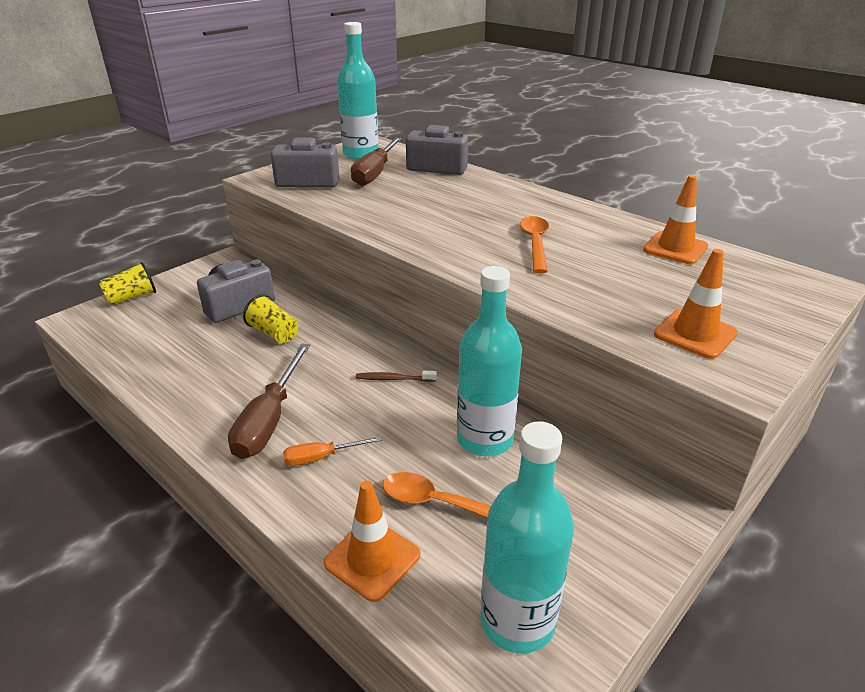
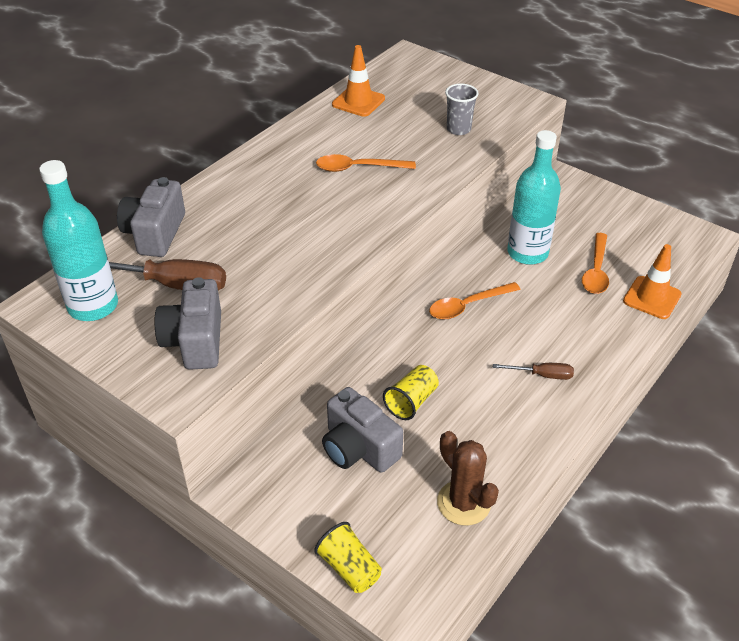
camera: 95 degrees left, 10 degrees up
brown screwdriver [228,343,310,459] -> brown screwdriver [493,363,574,380], size x0.53
orange screwdriver [283,436,382,466] -> none
brown toothbrush [356,371,437,382] -> orange spoon [429,282,521,319]
turquoise bottle [480,421,574,654] -> none
orange traffic cone [654,249,738,359] -> none
none -> brown cactus [437,431,499,526]
none -> grey cup [445,83,478,135]

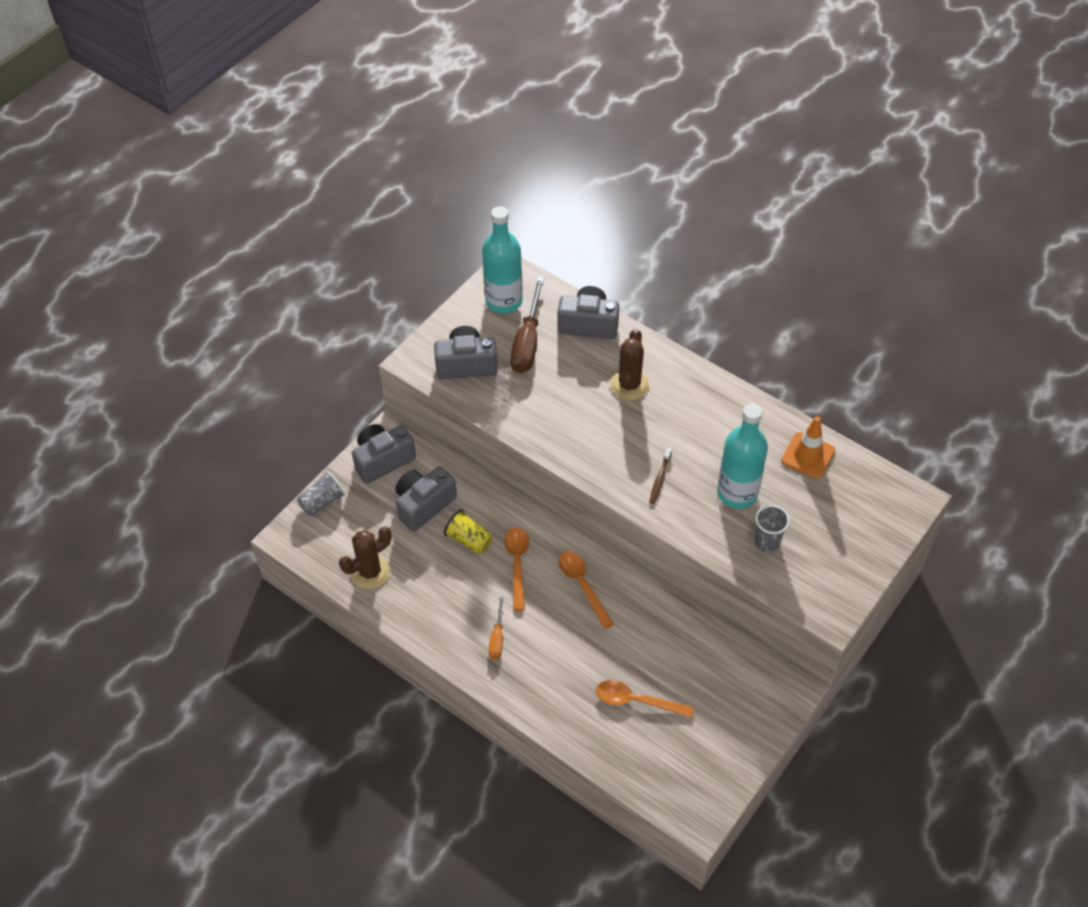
camera: 90 degrees right, 10 degrees up
yellow cup [314,522,382,593] -> grey cup [297,471,345,516]
orange spoon [316,154,416,172] -> orange spoon moved to [504,527,529,611]
brown screwdriver [493,363,574,380] -> orange screwdriver [489,596,504,659]
turquoise bottle [507,130,561,265] -> turquoise bottle moved to [717,404,768,509]
orange traffic cone [623,244,682,319] -> none
none -> grey camera [352,424,416,484]
none -> brown cactus [610,329,649,400]
none -> brown toothbrush [649,447,672,504]

